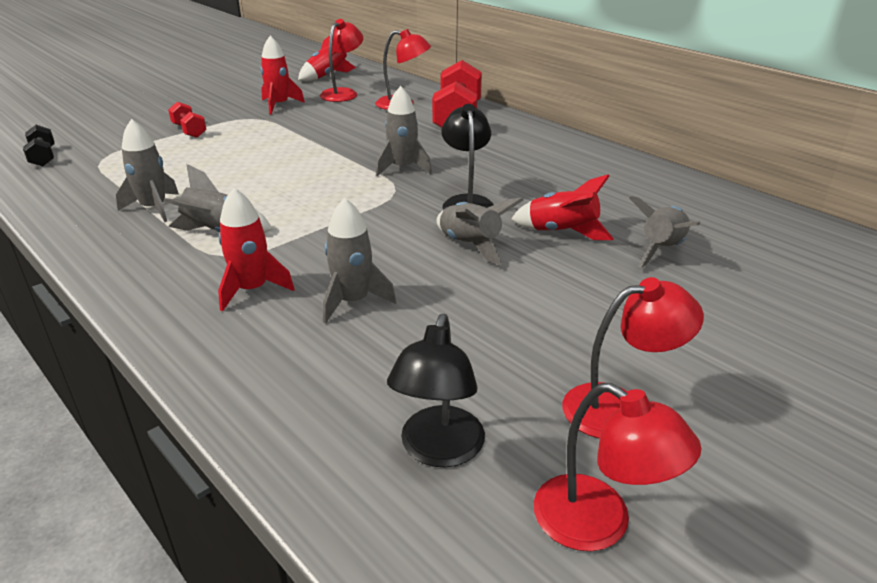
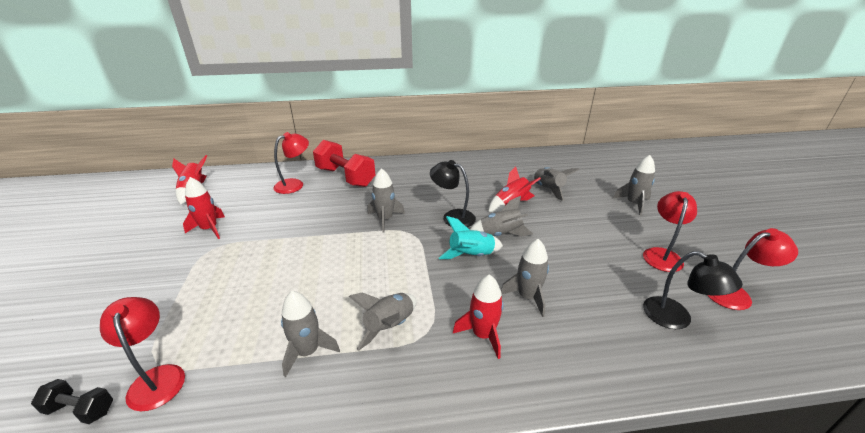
camera: 55 degrees left, 0 degrees up
red dumbbell [168,102,207,138] -> none
red lamp [320,19,363,102] -> red lamp moved to [100,297,185,411]
none -> turquoise rocket [439,216,503,259]
none -> grey rocket [613,155,655,216]

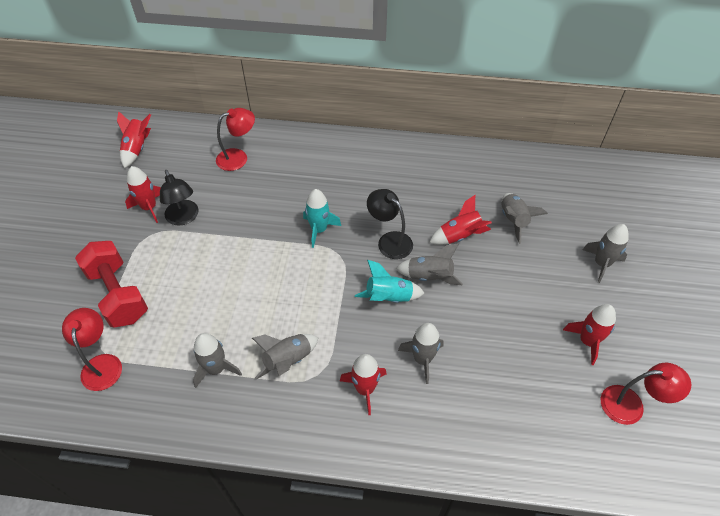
camera: 15 degrees right, 20 degrees up
black dumbbell [31,379,113,424] -> none
red dumbbell [313,140,375,187] -> red dumbbell moved to [75,241,148,328]
grey rocket [367,168,405,232] -> turquoise rocket [303,189,341,248]
red lamp [643,191,697,272] -> red rocket [563,304,616,365]
black lamp [643,251,743,329] -> black lamp moved to [160,170,199,226]

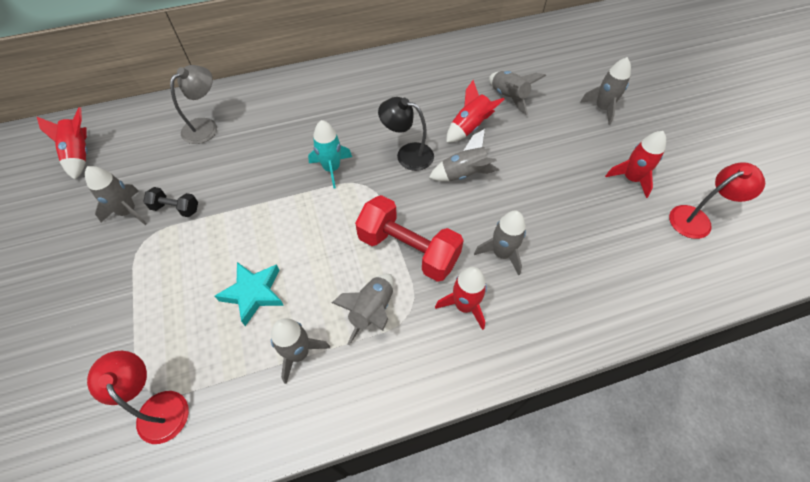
camera: 25 degrees left, 5 degrees up
red dumbbell [75,241,148,328] -> red dumbbell moved to [355,195,464,282]
red rocket [125,166,161,223] -> grey rocket [85,166,147,225]
black lamp [160,170,199,226] -> black dumbbell [143,187,198,217]
red lamp [216,108,255,171] -> grey lamp [170,65,217,144]
turquoise rocket [355,260,425,303] -> none
none -> turquoise star [215,262,284,326]

